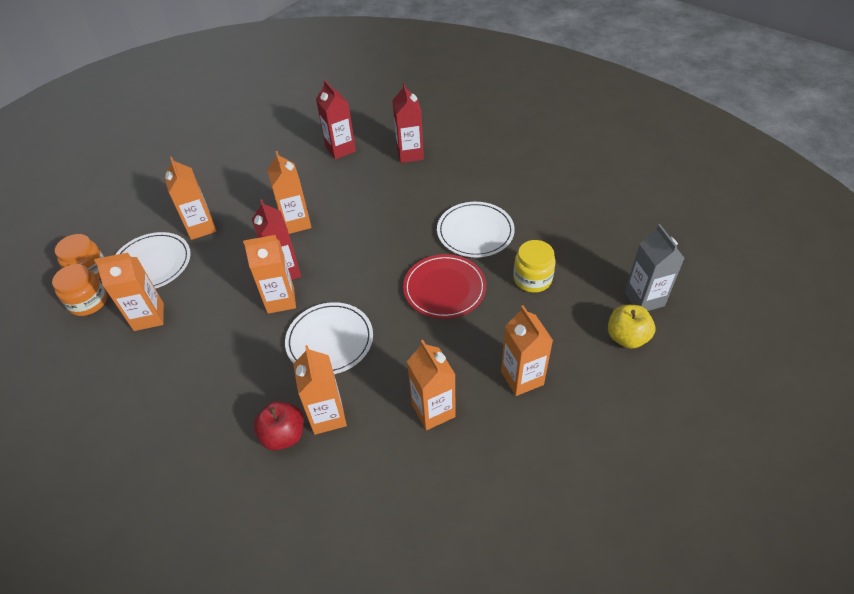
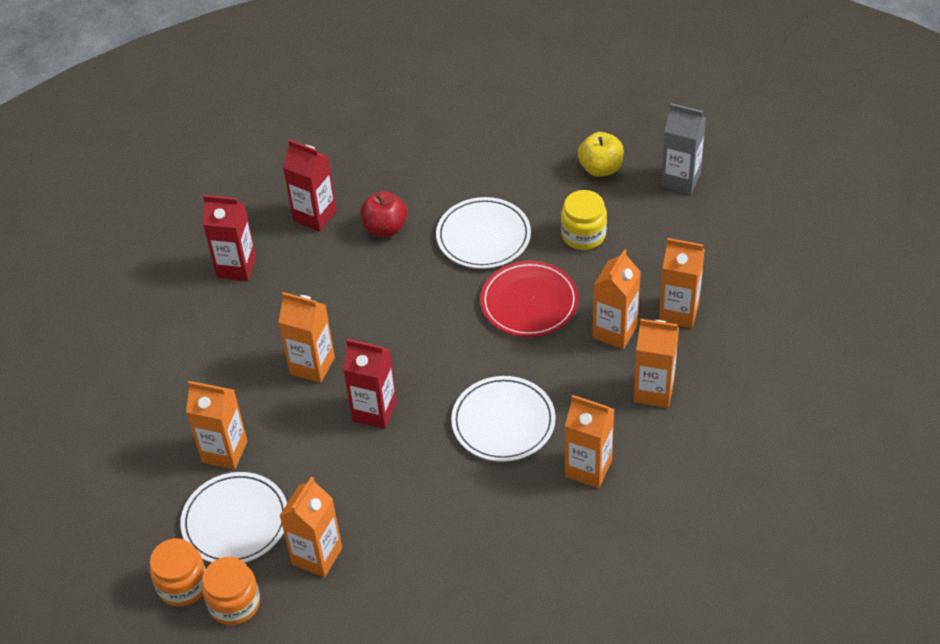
camera: 50 degrees left, 0 degrees up
orange carton [243,235,296,314] -> orange carton moved to [593,249,641,349]
red apple [253,401,304,451] -> red apple moved to [360,191,407,237]
yellow apple [608,305,655,349] -> yellow apple moved to [578,132,624,177]

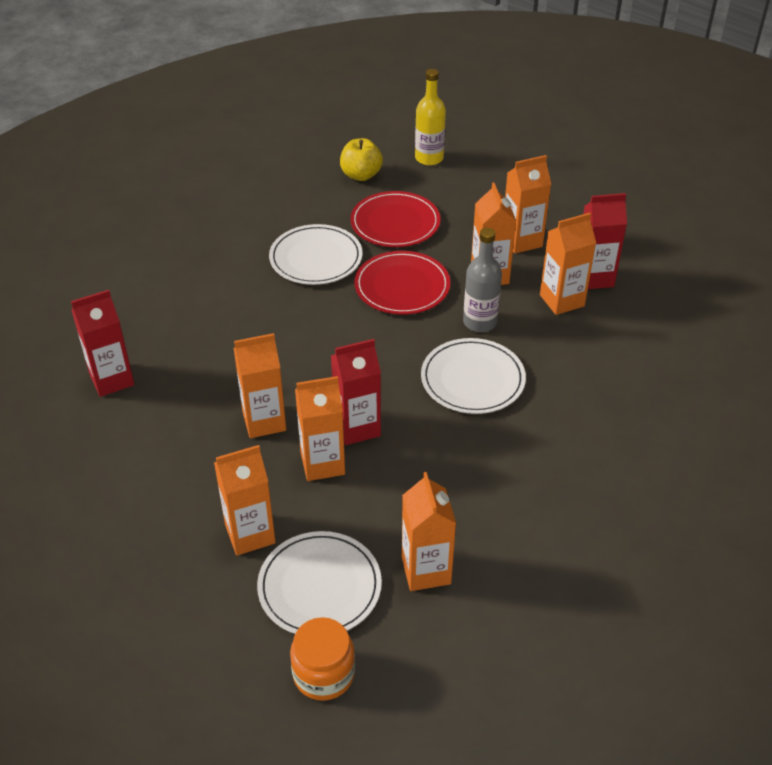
camera: 40 degrees left, 5 degrees down
orange jar [202,557,260,625] -> none
red carton [283,139,337,232] -> red carton moved to [583,193,627,289]
red apple [360,191,407,237] -> none
yellow jar [561,190,607,250] -> red plate [350,191,440,247]
orange carton [565,395,614,488] -> orange carton moved to [295,376,345,481]
grey carton [661,103,706,194] -> yellow bottle [415,69,446,165]
none -> grey bottle [463,228,502,332]

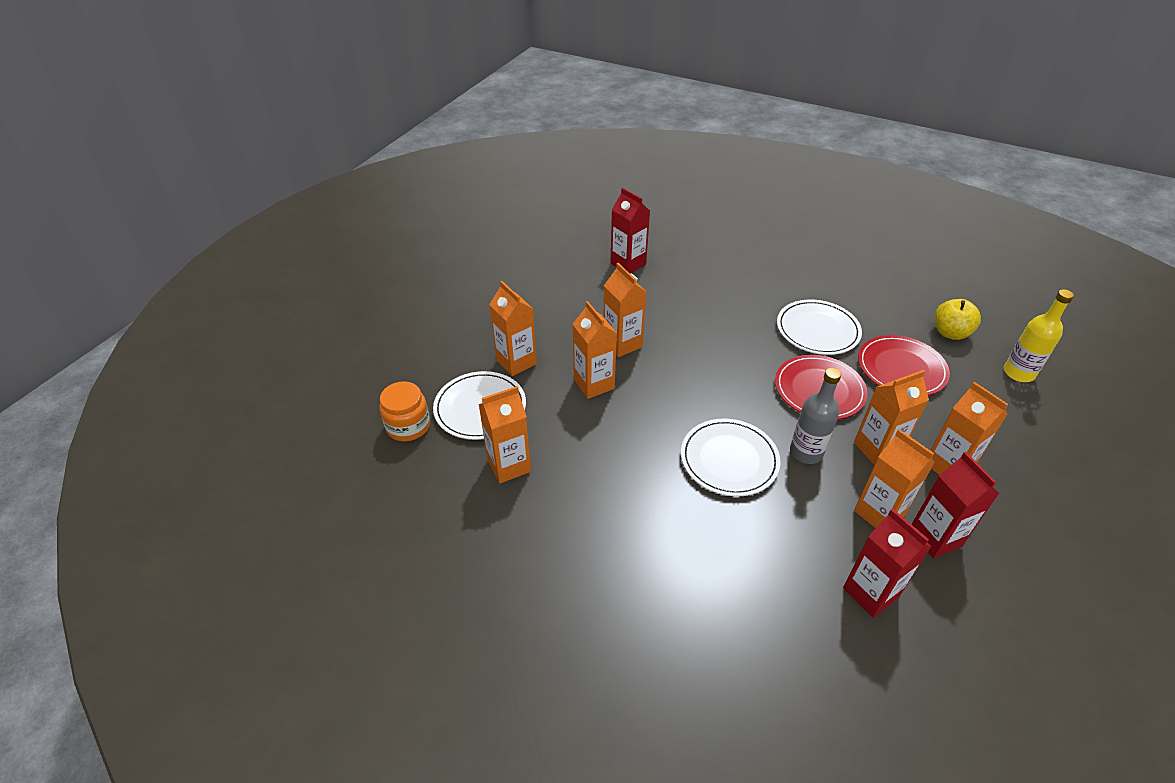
camera: 75 degrees right, 0 degrees up
red carton [331,339,381,445] -> red carton moved to [843,508,932,617]

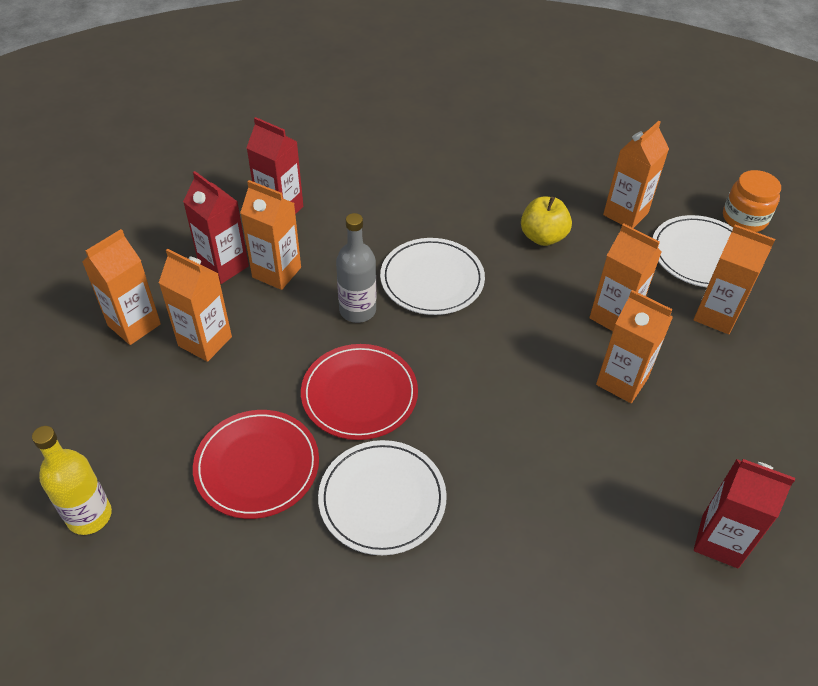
camera: 155 degrees right, 5 degrees up
orange carton [854,370,929,465] -> orange carton moved to [82,229,161,345]
yellow apple [935,299,981,340] -> yellow apple moved to [521,197,572,246]

